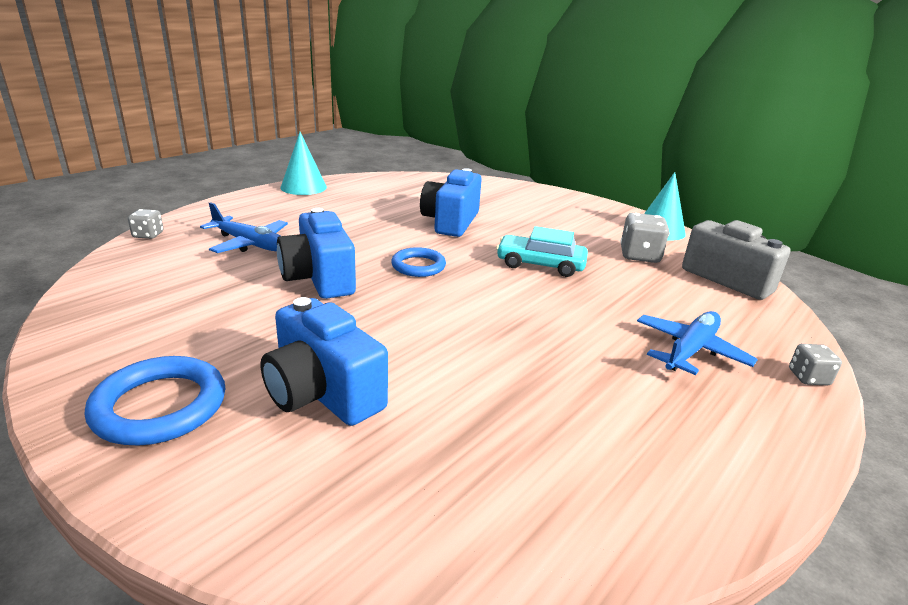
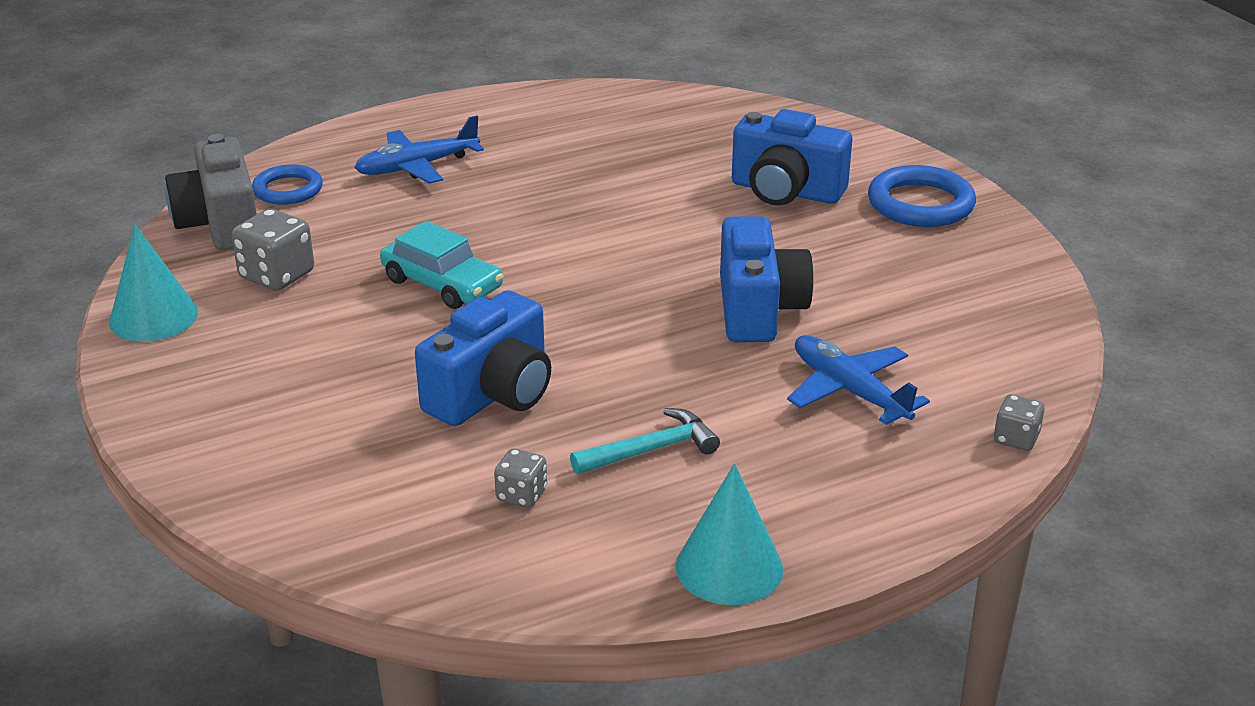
camera: 155 degrees left, 5 degrees up
blue camera [260,297,388,426] -> blue camera turned 135 degrees clockwise [732,109,852,206]
blue ring [391,247,446,277] -> blue ring moved to [252,164,323,205]
grey dice [789,344,842,385] -> grey dice moved to [494,448,547,508]
none -> turquoise hammer [570,408,720,474]

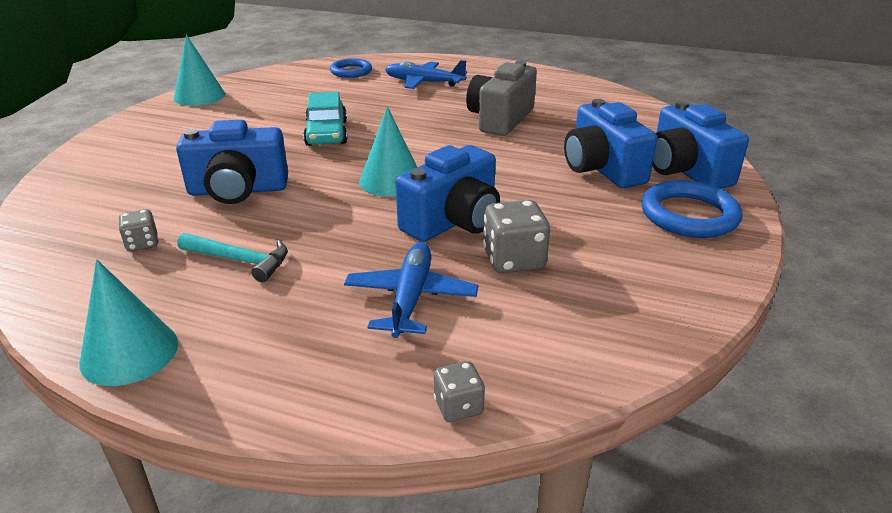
camera: 45 degrees right, 0 degrees up
grey camera [165,134,257,250] -> grey camera moved to [466,61,537,136]
grey dice [232,209,314,291] -> grey dice moved to [483,200,550,273]
none -> turquoise cone [359,106,417,197]
none -> blue camera [652,101,749,189]

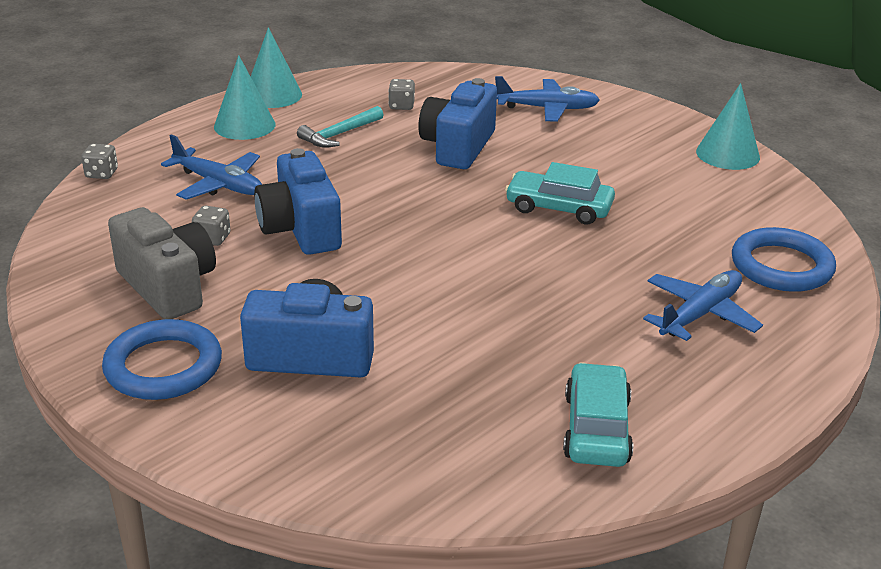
camera: 115 degrees right, 0 degrees up
blue ring [330,58,372,78] -> blue ring [732,227,836,292], size x1.50
turquoise cone [359,106,417,197] -> turquoise cone moved to [214,55,275,140]
grey camera [466,61,537,136] -> grey camera moved to [108,207,216,319]
grey dice [483,200,550,273] -> grey dice [192,206,230,246], size x0.59
blue camera [652,101,749,189] -> none
none -> blue plane [495,76,600,122]
none -> turquoise car [563,362,633,467]

